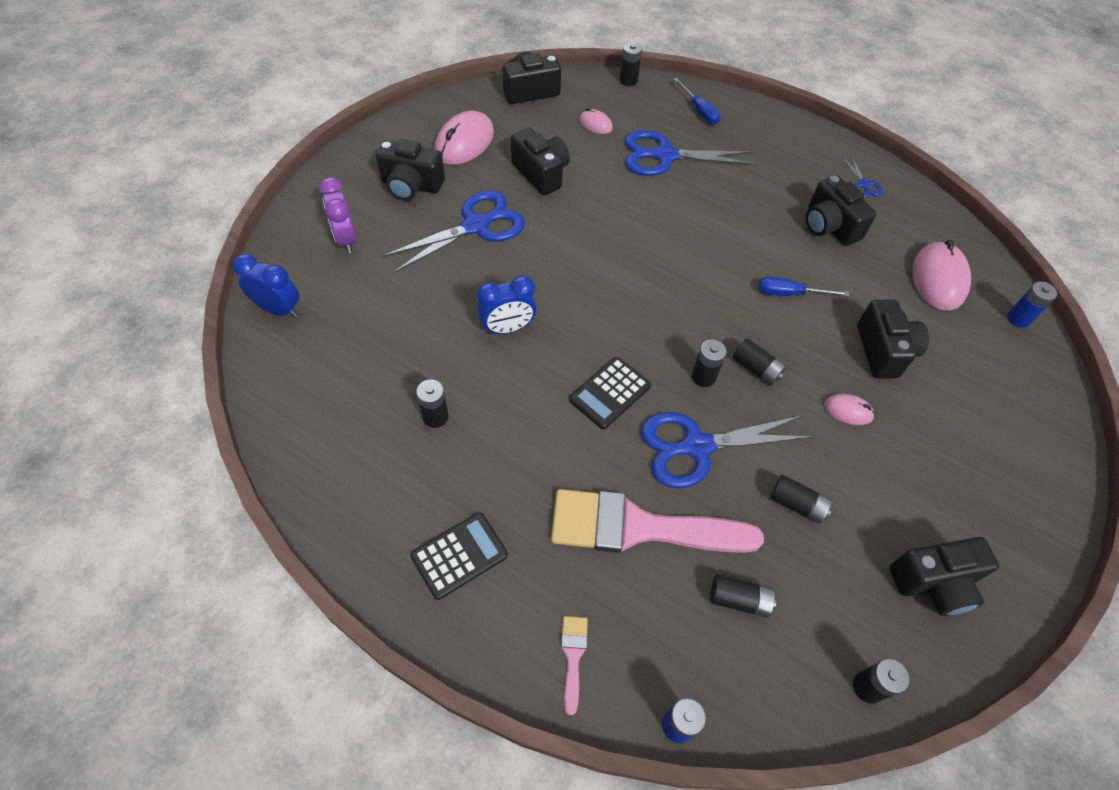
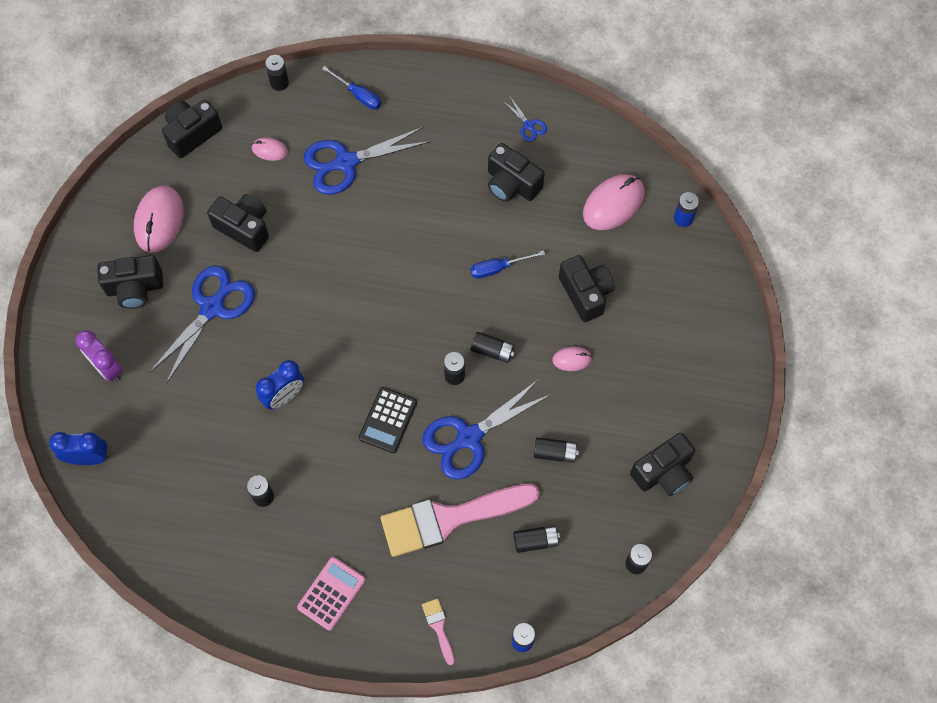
camera: 20 degrees left, 10 degrees up
black calculator [410,513,508,600] -> pink calculator [297,557,366,631]
pink mouse [913,240,971,310] -> pink mouse turned 60 degrees clockwise [583,174,645,230]

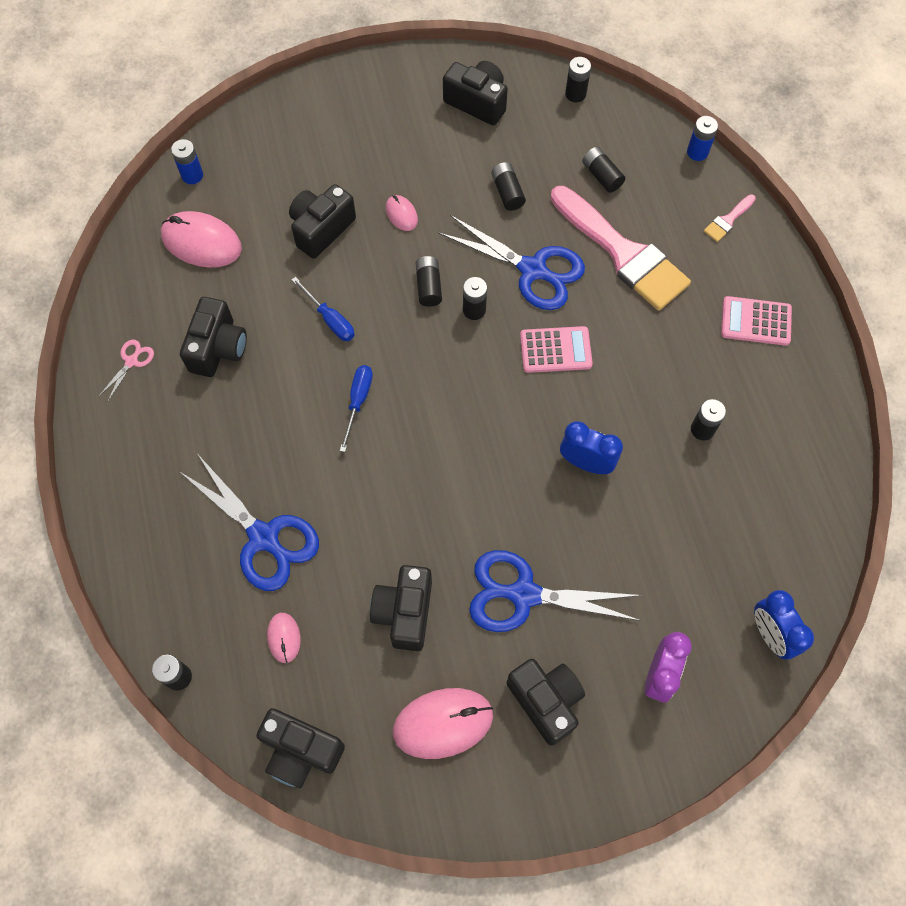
camera: 115 degrees left, 0 degrees up
blue screwdriver [322,66,381,109] -> blue screwdriver moved to [340,365,373,452]
black calculator [359,387,417,453] -> pink calculator [520,326,593,373]
blue scissors [503,97,547,142] -> pink scissors [98,339,154,401]

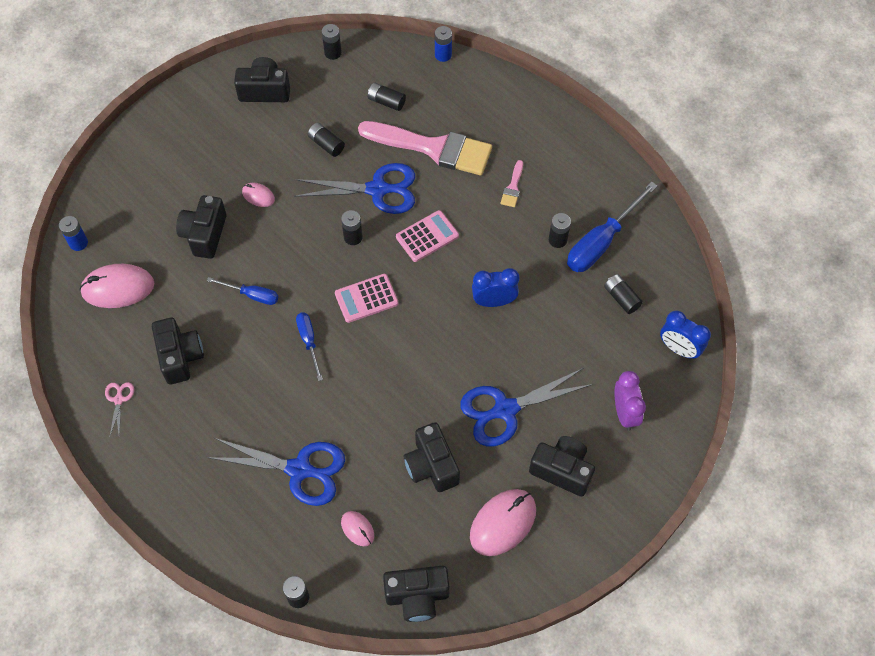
camera: 30 degrees left, 5 degrees down
black battery [416,256,442,307] -> black battery moved to [604,274,643,314]
pink brush [704,194,756,242] -> pink brush moved to [501,160,523,207]
pink calculator [721,296,792,346] -> pink calculator moved to [335,274,399,323]
none -> blue screwdriver [567,182,657,272]

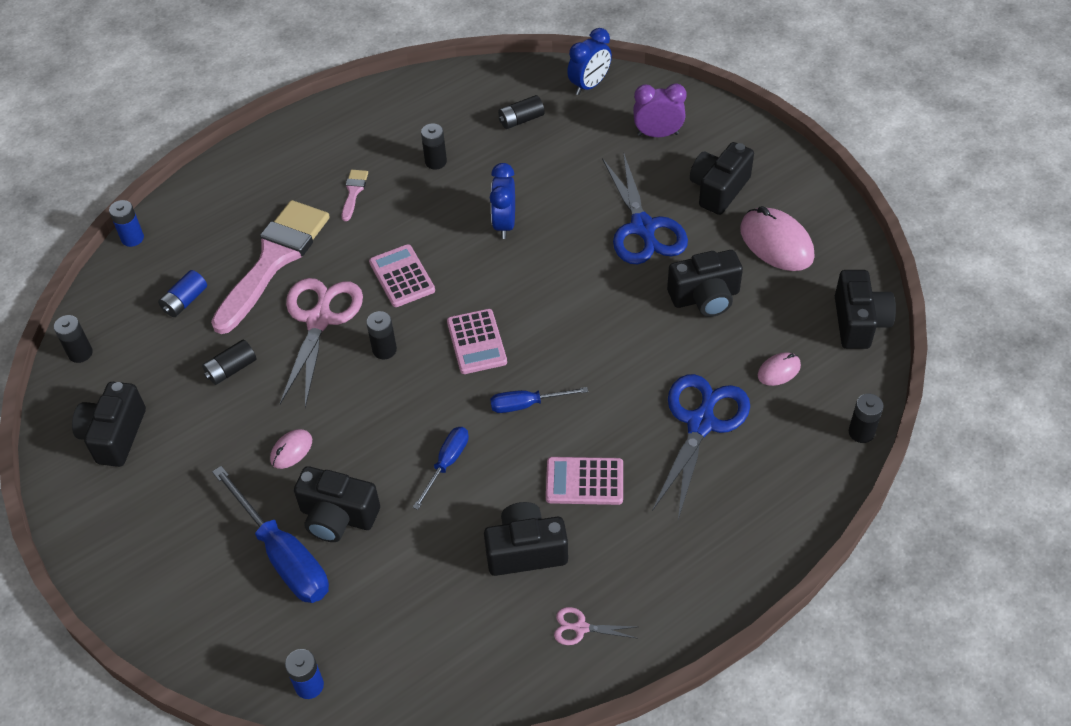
camera: 80 degrees left, 10 degrees down
pink mouse [79,264,154,308] -> none
blue scissors [294,163,415,214] -> pink scissors [280,278,363,408]
black battery [368,83,406,111] -> blue battery [158,270,207,317]
pink brush [501,160,523,207] -> pink brush turned 105 degrees counterclockwise [342,170,368,221]
blue screwdriver [567,182,657,272] -> blue screwdriver moved to [212,466,329,603]
none -> pink calculator [546,457,623,505]

